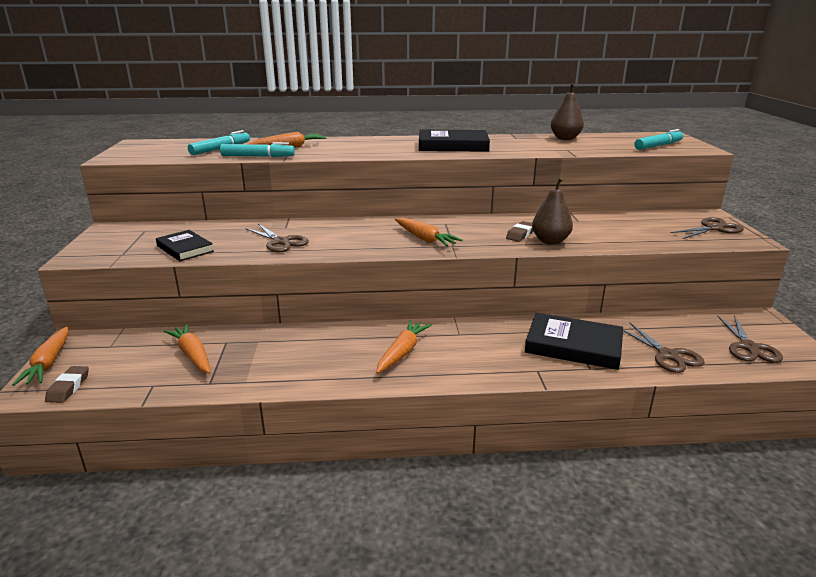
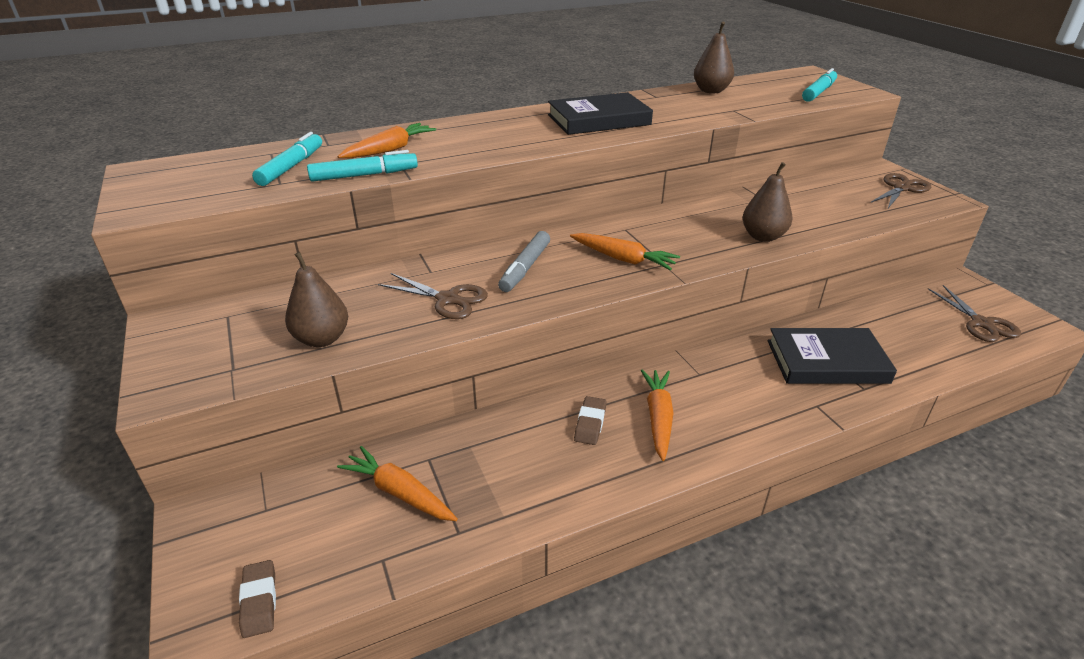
camera: 20 degrees left, 10 degrees up
orange carrot [12,327,69,386] -> none
black book [156,230,214,261] -> brown pear [285,252,348,347]
brown eraser [506,221,533,242] -> brown eraser moved to [574,396,607,445]
brown scissors [623,322,705,373] -> none
none -> grey marker [498,231,550,292]

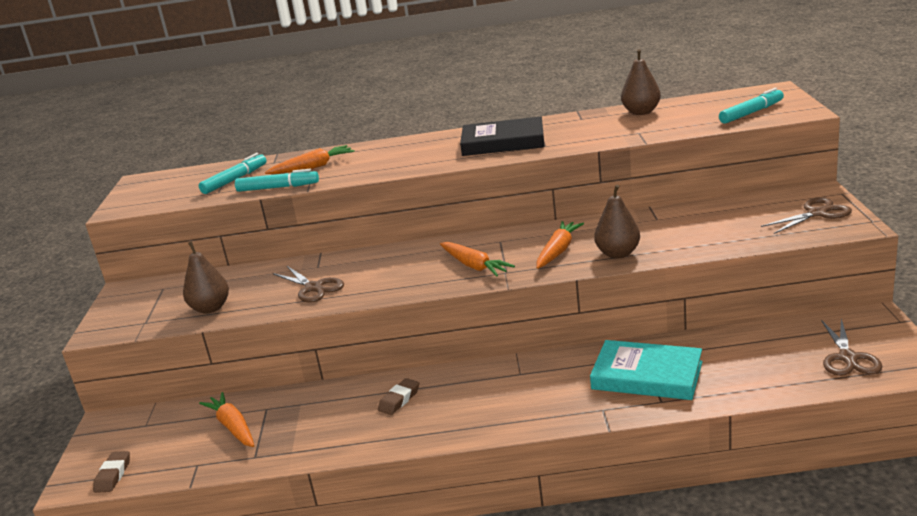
camera: 25 degrees right, 10 degrees down
grey marker [498,231,550,292] -> none
orange carrot [641,370,674,461] -> orange carrot moved to [537,221,584,269]
black book [767,328,897,384] -> turquoise book [590,340,702,400]

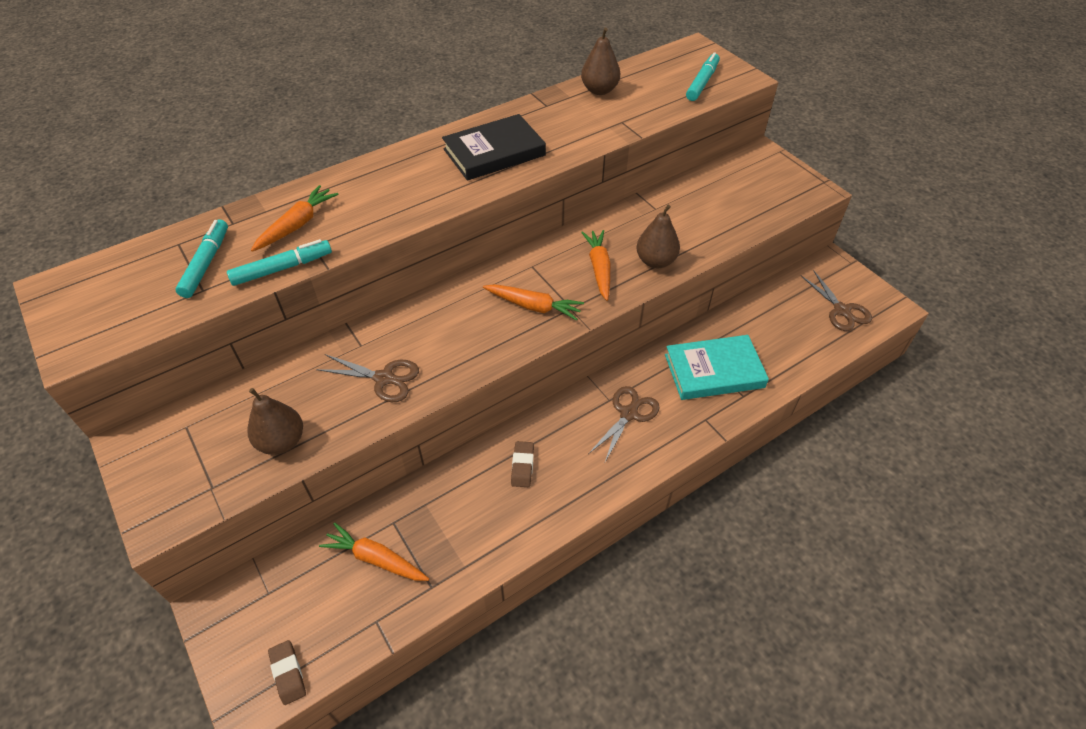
camera: 35 degrees left, 25 degrees up
brown scissors [761,197,852,234] -> brown scissors moved to [588,386,660,464]

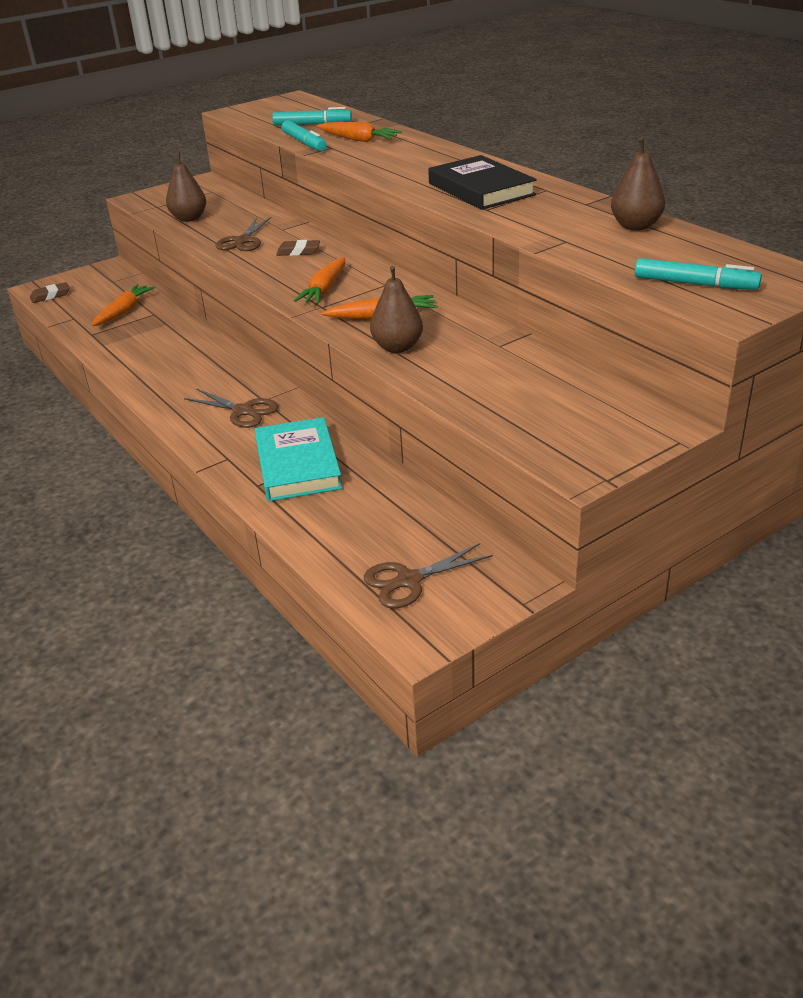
camera: 90 degrees right, 15 degrees down
brown eraser [511,441,534,487] -> brown eraser moved to [276,240,320,256]

